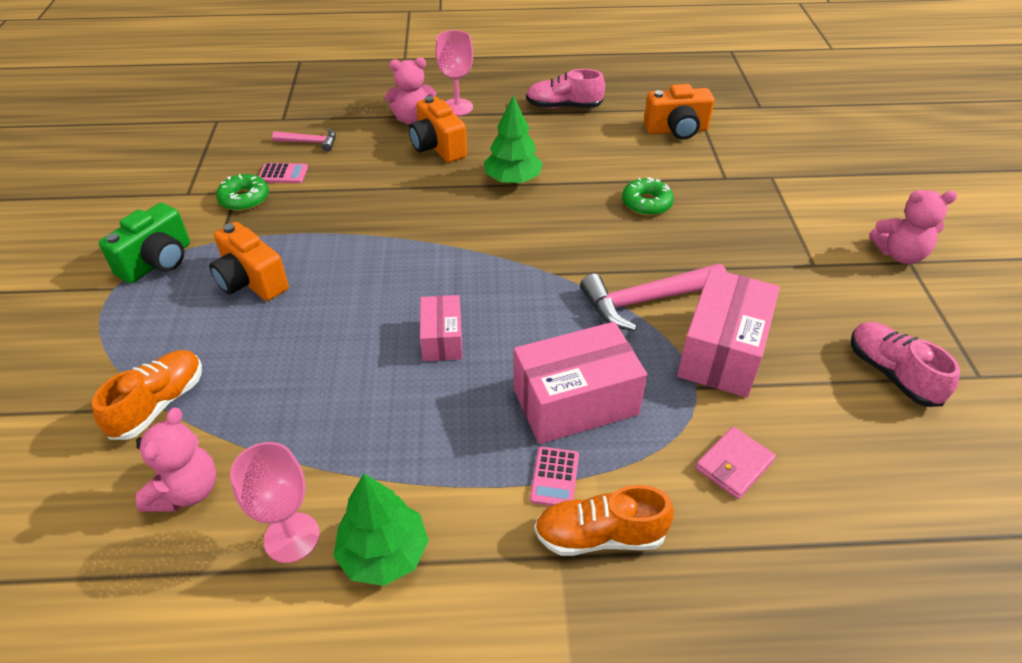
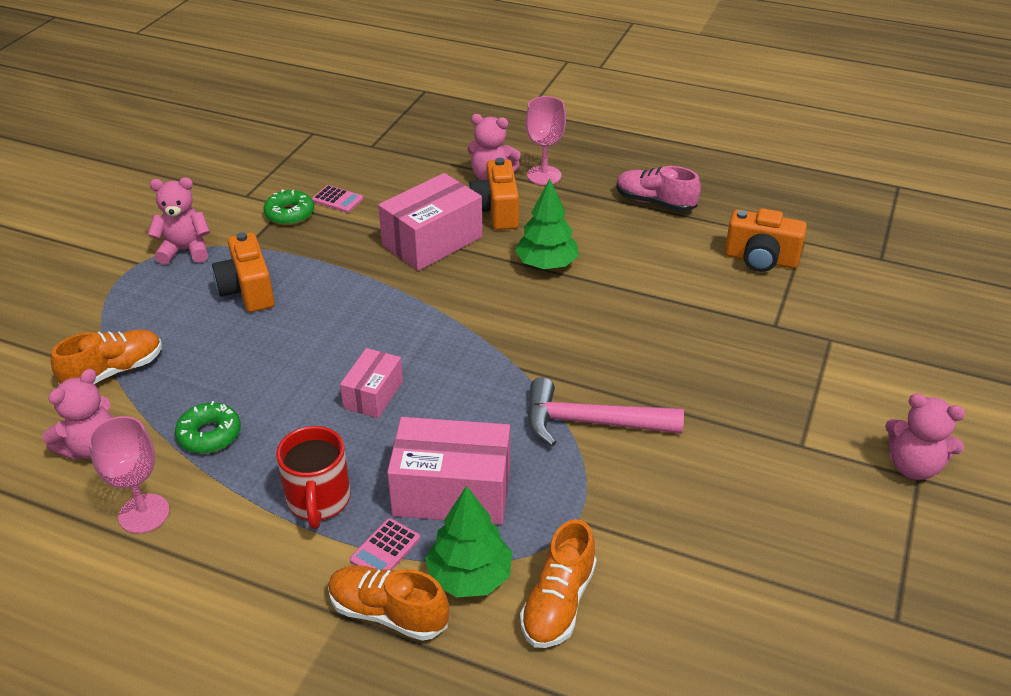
camera: 25 degrees right, 5 degrees down
green camera [99,203,190,283] -> pink teddy bear [148,178,210,265]
pink hammer [272,128,336,152] -> none
green tree [333,474,429,586] -> green tree moved to [425,486,512,597]
green donut [622,177,674,216] -> green donut moved to [175,401,241,454]
pink box [677,268,780,398] -> pink box moved to [378,173,483,271]
pink wallet [695,427,776,499] -> orange shoe [520,519,597,648]
pink shoe [851,322,960,407] -> none
none -> red mug [276,426,351,529]

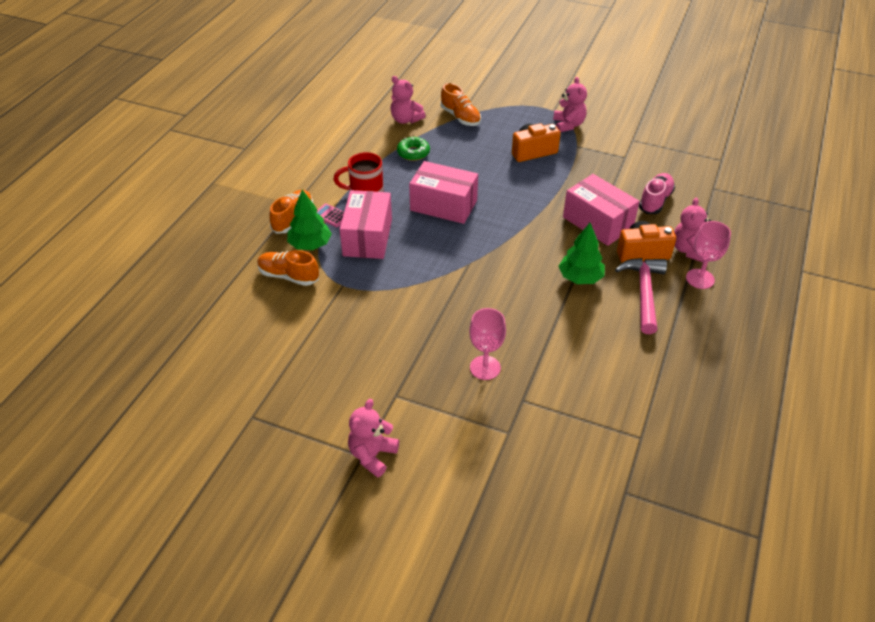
camera: 90 degrees right, 5 degrees up
pink goblet [88,416,170,534] -> pink goblet moved to [469,308,506,380]
green donut [263,189,314,225] -> none
pink calculator [312,185,363,213] -> none
pink box [340,348,403,418] -> pink box [409,161,478,224], size x1.75
pink hammer [528,377,684,447] -> pink hammer moved to [615,258,667,334]
pink shoe [616,166,701,212] -> pink shoe moved to [639,173,675,214]
orange camera [725,208,807,272] -> none

